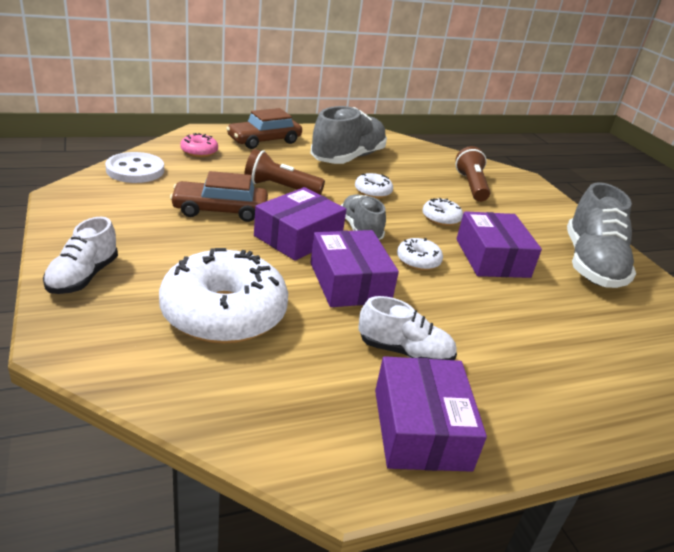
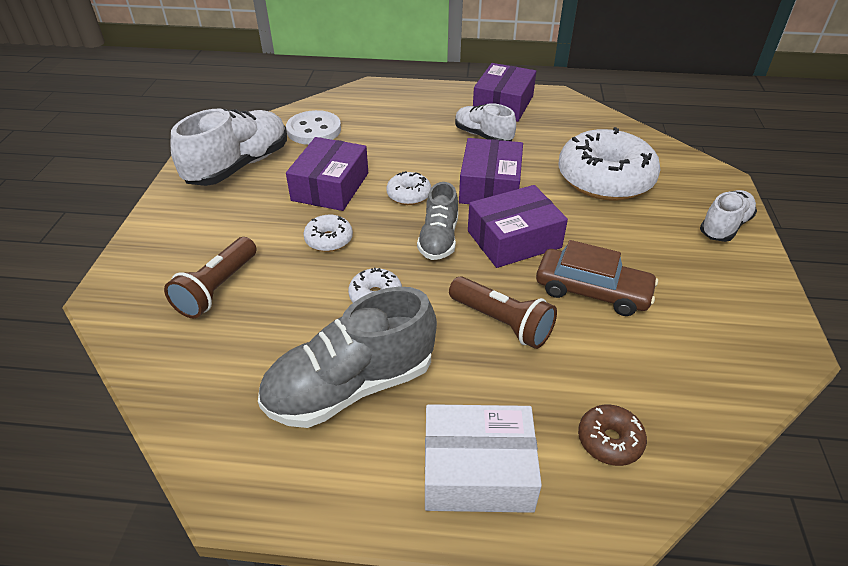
camera: 150 degrees left, 10 degrees up
white button [105,152,164,183] -> white button moved to [286,110,341,145]
pink donut [180,133,218,157] -> brown donut [578,405,647,466]
brown car [226,108,302,149] -> white box [425,404,542,513]
grey shoe [567,182,636,288] -> white shoe [171,109,287,186]

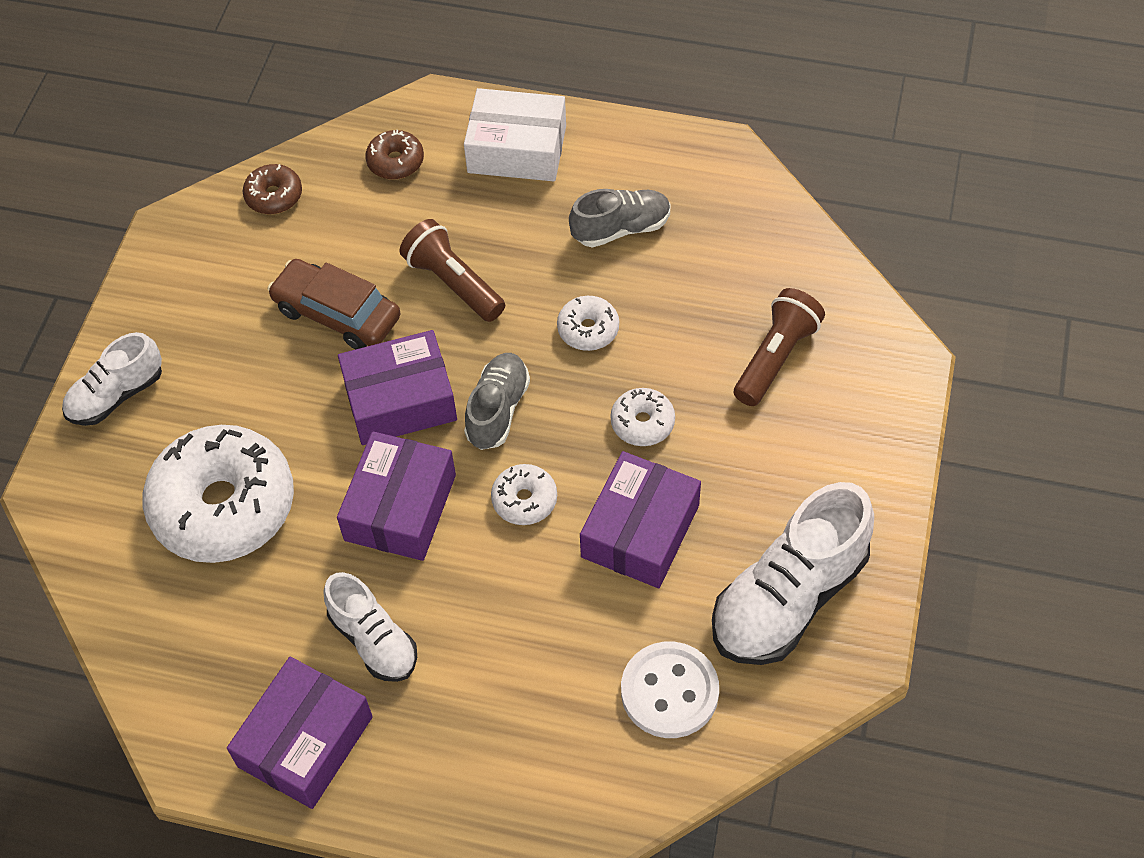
camera: 170 degrees left, 15 degrees up
grey shoe [258,287,437,428] -> grey shoe [569,189,670,247], size x0.59
none -> brown donut [243,164,302,214]

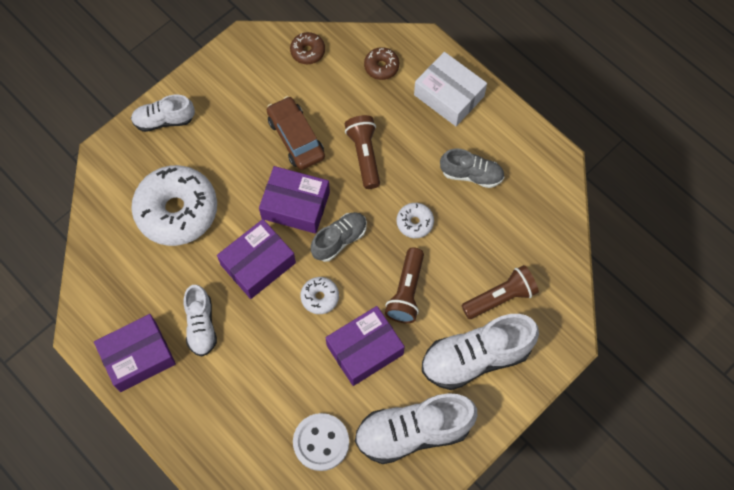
camera: 30 degrees right, 10 degrees up
white donut [611,388,675,446] -> brown flashlight [385,247,424,323]
none -> white shoe [422,314,539,390]

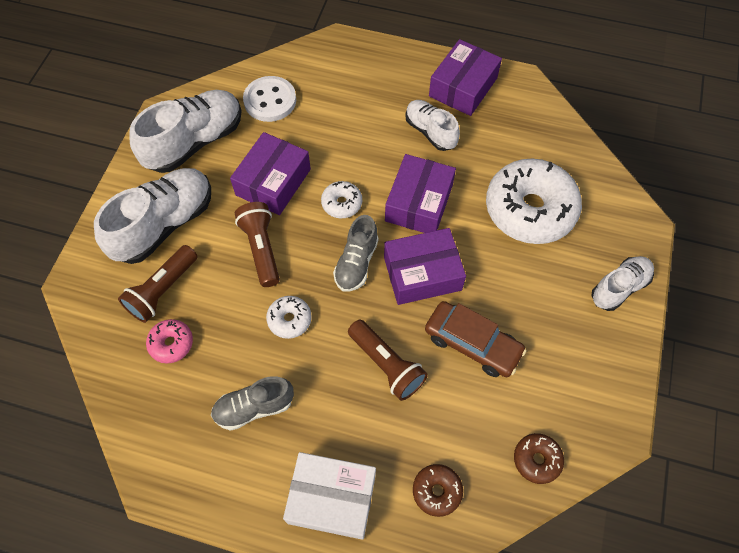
camera: 150 degrees right, 5 degrees down
none -> pink donut [146,319,193,364]

